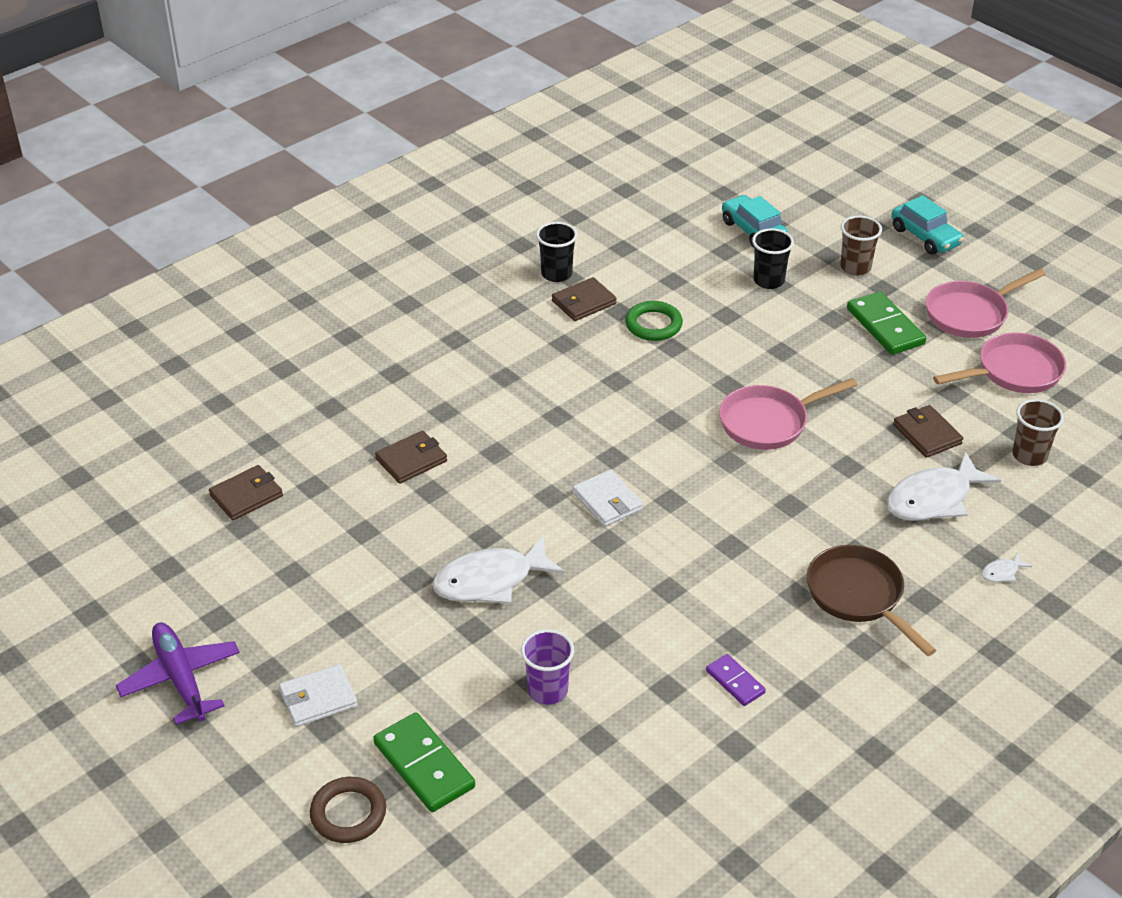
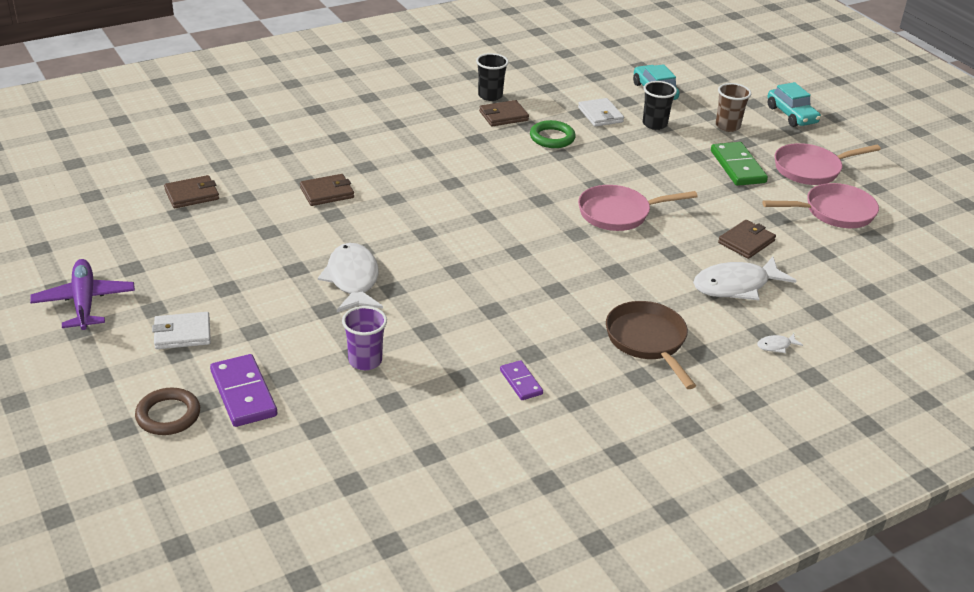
camera: 10 degrees right, 5 degrees down
green domino [373,712,475,812] -> purple domino [210,354,277,427]
white fish [433,535,565,604] -> white fish turned 90 degrees clockwise [318,243,383,312]
white wallet [573,469,643,527] -> white wallet moved to [578,98,624,127]
brown wallet [893,405,963,458] -> brown wallet turned 60 degrees clockwise [718,220,776,259]
brown cup [1012,399,1064,466] -> none

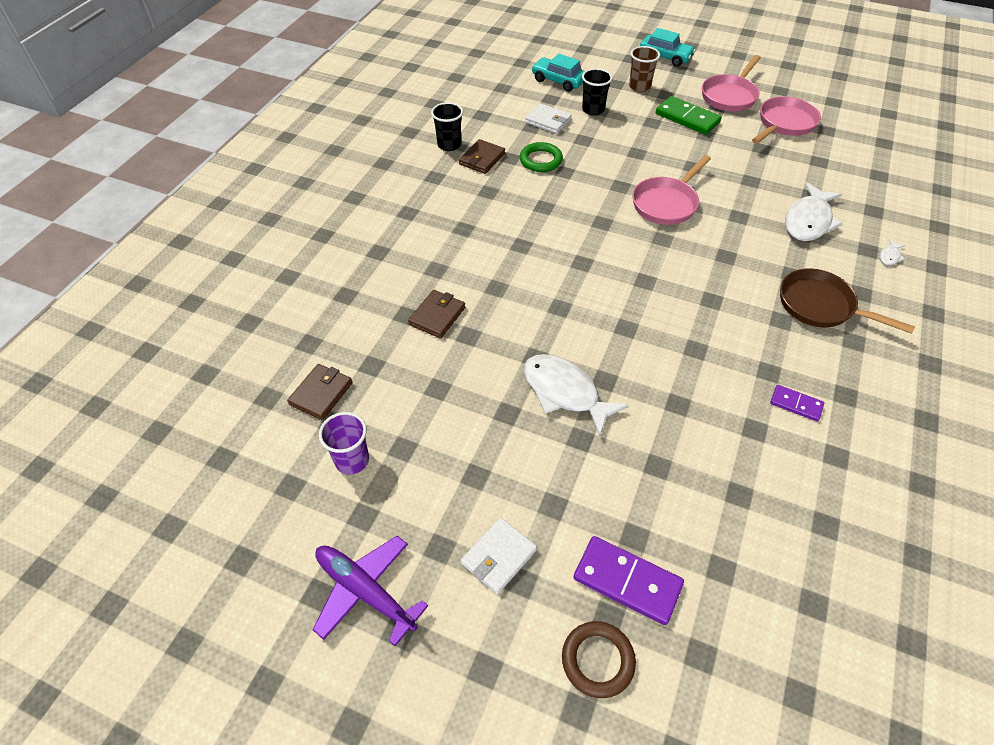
camera: 35 degrees left, 15 degrees up
purple cup [342,306,387,370] -> purple cup moved to [319,412,369,475]
brown wallet [718,220,776,259] -> none

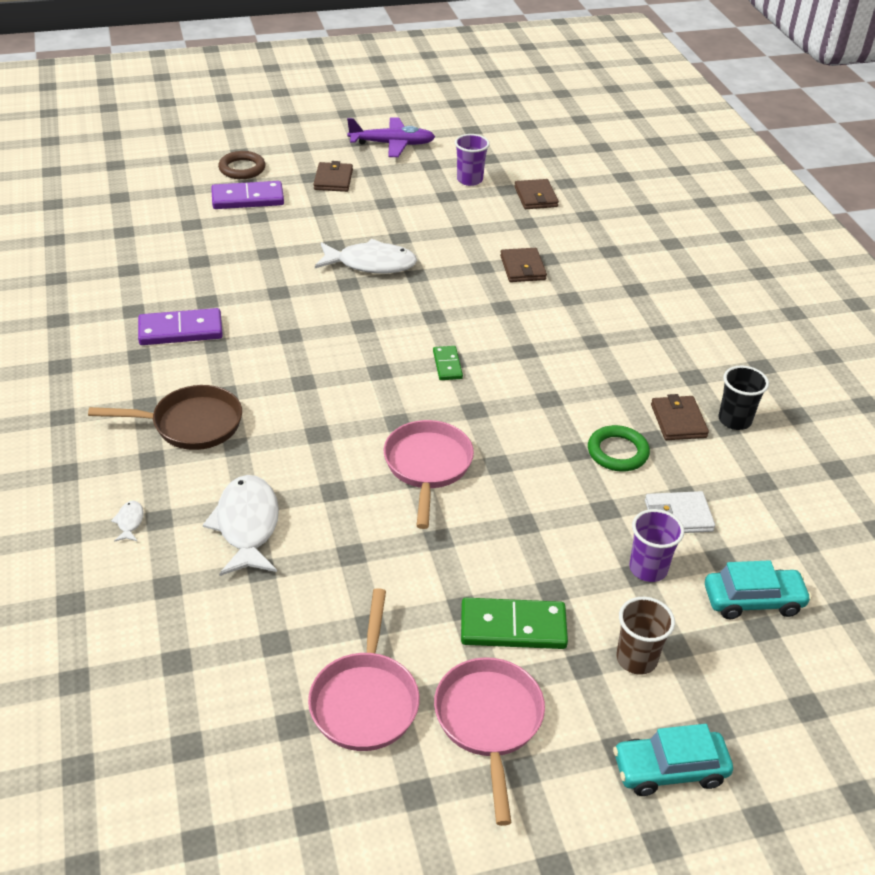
camera: 140 degrees right, 10 degrees down
white wallet [461,518,537,594] -> brown wallet [313,161,353,192]
black cup [582,68,613,116] -> purple cup [629,509,684,582]
purple domino [770,385,824,422] -> purple domino [138,308,223,345], size x1.76
none -> green domino [433,346,463,380]

